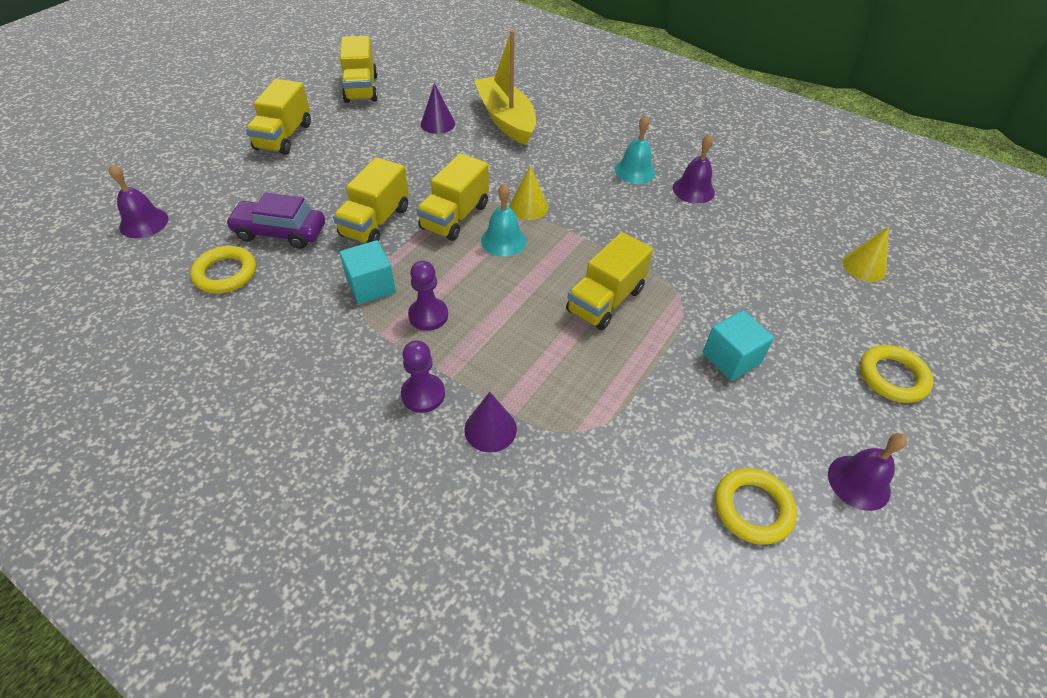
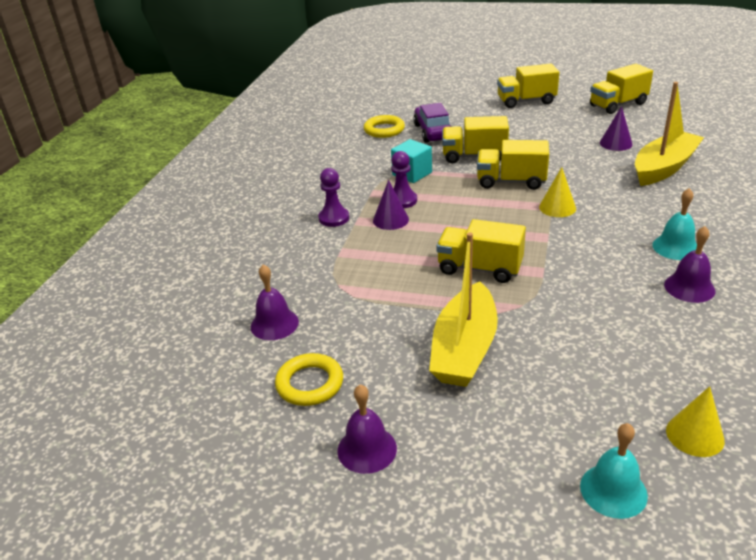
camera: 75 degrees right, 15 degrees down
purple bell [109,164,168,238] -> purple bell moved to [251,264,299,340]
purple cone [464,392,517,452] -> purple cone moved to [373,180,409,230]
turquoise bell [481,184,527,257] -> turquoise bell moved to [580,423,648,519]
turquoise cube [703,310,774,381] -> yellow boat [429,232,498,387]
yellow ring [860,345,933,403] -> none

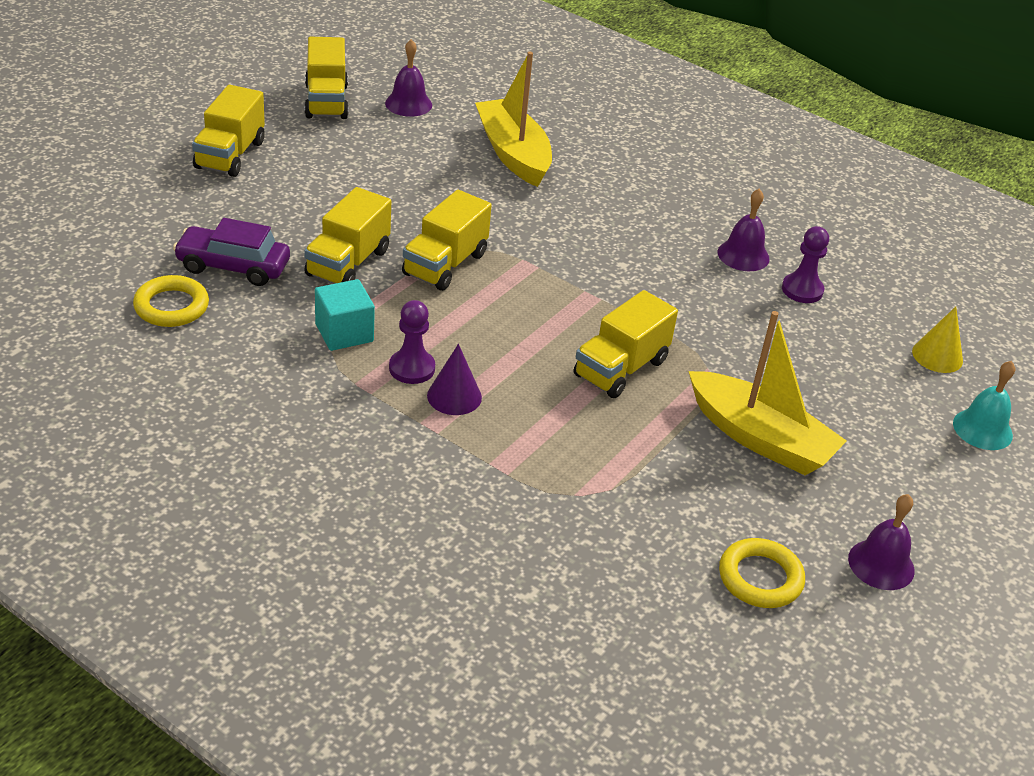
camera: 75 degrees left, 5 degrees up
purple bell [251,264,299,340] -> purple bell moved to [385,39,432,117]
purple pawn [318,168,349,227] -> purple pawn moved to [782,226,829,303]
yellow cone [539,167,576,217] -> none
purple cone [600,106,633,151] -> none
turquoise bell [652,188,697,260] -> none

